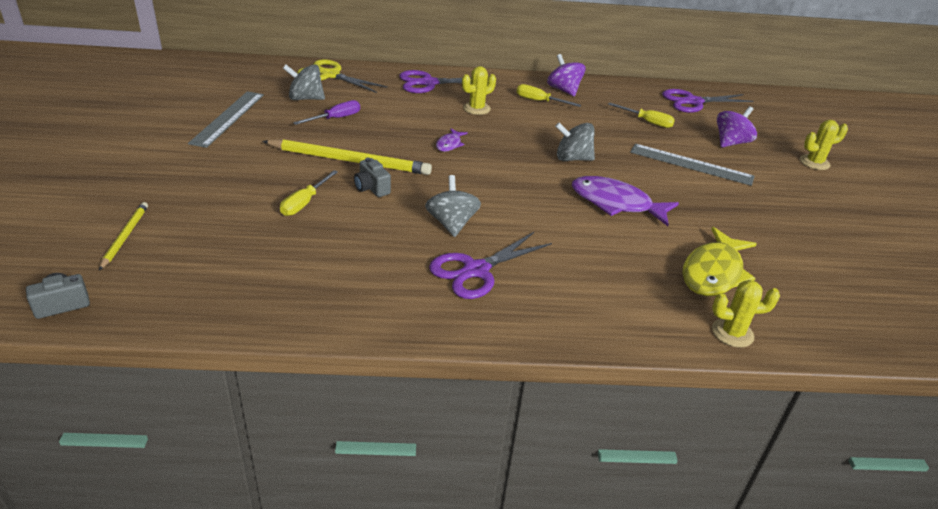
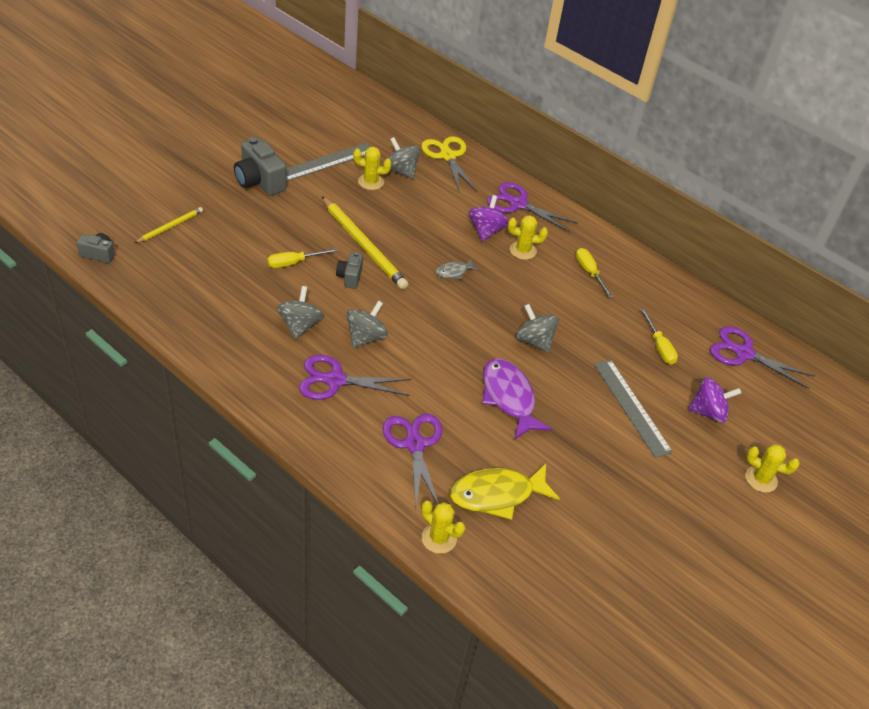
camera: 40 degrees right, 10 degrees up
purple screwdriver [293,100,360,125] -> none
purple fish [436,129,468,152] -> grey fish [436,259,479,279]
purple spinning top [547,54,586,97] -> purple spinning top moved to [469,195,509,242]
none -> grey camera [234,137,287,196]
none -> grey spinning top [277,286,323,339]
none -> yellow cactus [353,147,392,190]
none -> purple scissors [383,414,442,506]

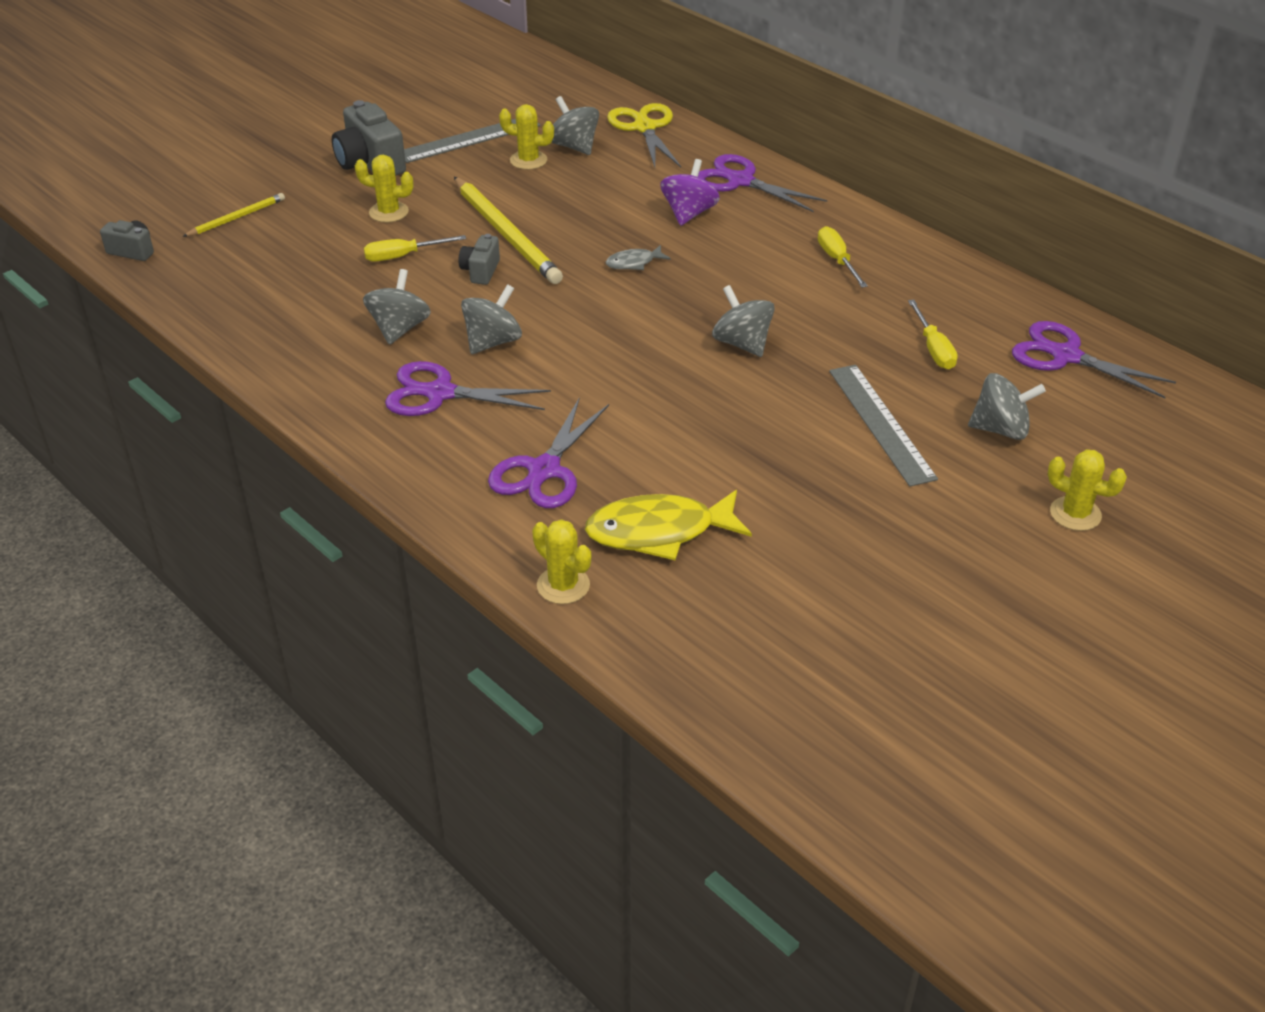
camera: 10 degrees right, 5 degrees down
purple scissors [383,414,442,506] -> purple scissors turned 150 degrees counterclockwise [488,397,609,508]
purple fish [482,359,552,440] -> none
yellow cactus [508,215,548,260] -> yellow cactus moved to [355,155,413,222]
purple spinning top [688,377,741,423] -> grey spinning top [968,373,1046,440]

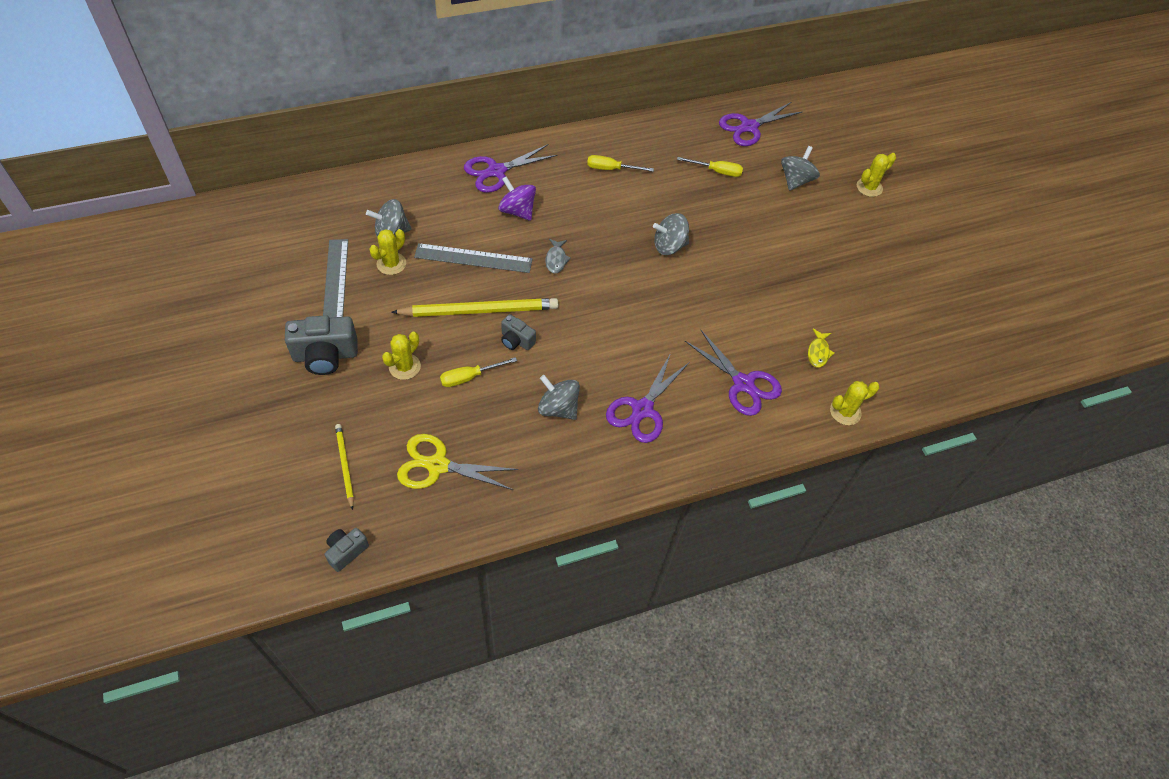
camera: 70 degrees left, 15 degrees up
yellow screwdriver [364,235,466,262] -> yellow screwdriver turned 60 degrees clockwise [440,357,517,387]
grey spinning top [461,284,522,354] -> none
yellow fish [585,490,752,560] -> yellow fish [808,329,834,368], size x0.49
yellow scissors [607,103,681,167] -> yellow scissors moved to [397,434,519,490]
grey ruler [829,365,938,487] -> grey ruler moved to [414,243,532,273]

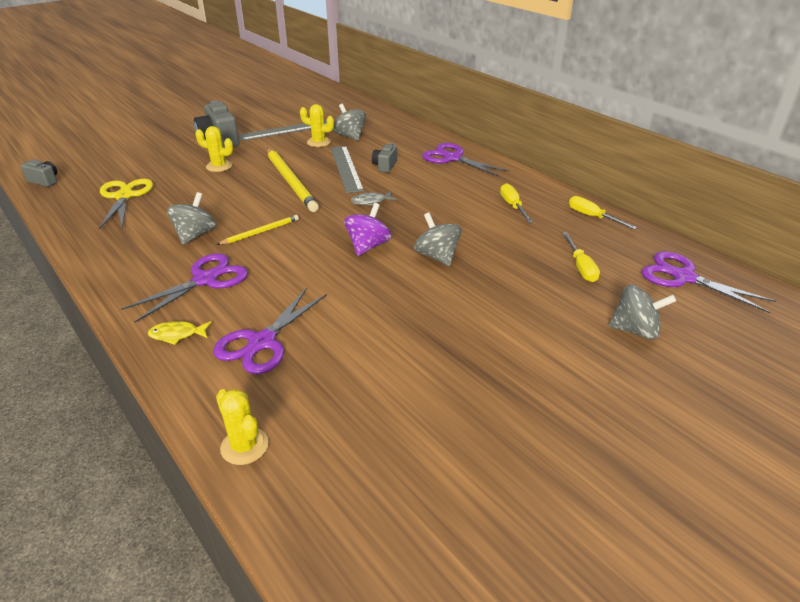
camera: 75 degrees right, 20 degrees down
yellow pencil [335,424,354,510] -> yellow pencil moved to [216,215,299,245]
yellow screwdriver [440,357,517,387] -> yellow screwdriver moved to [569,196,637,230]
purple spinning top [498,176,536,221] -> purple spinning top moved to [344,203,392,256]
grey camera [501,314,536,350] -> grey camera moved to [372,143,397,173]
purple scissors [606,353,690,443] -> purple scissors turned 120 degrees clockwise [121,253,248,322]
yellow fish [808,329,834,368] -> yellow fish moved to [148,321,212,345]
yellow cactus [857,153,896,197] -> none

